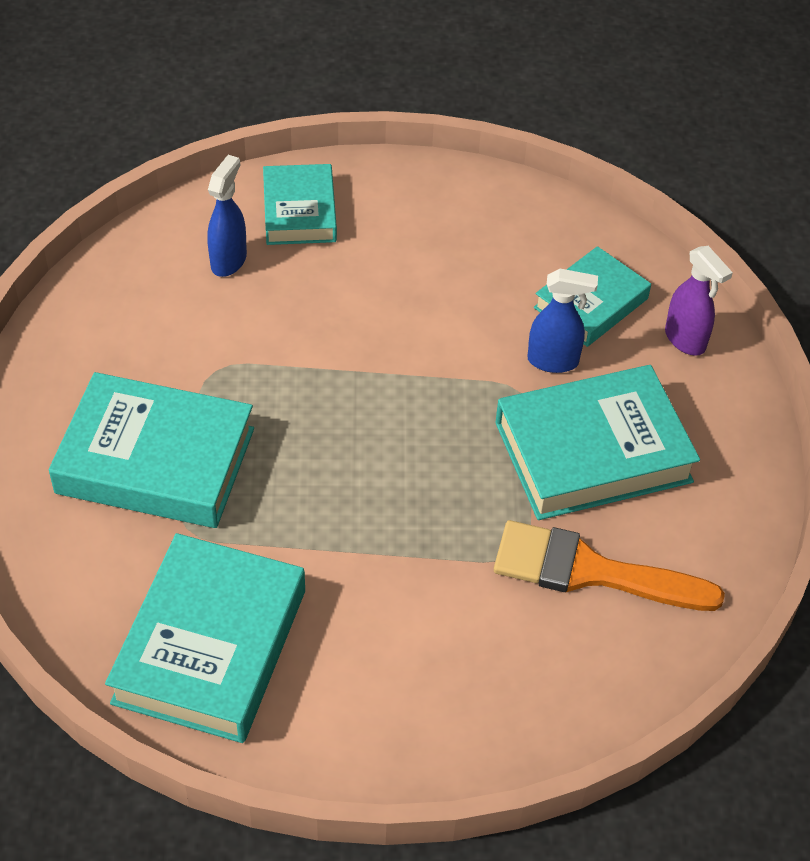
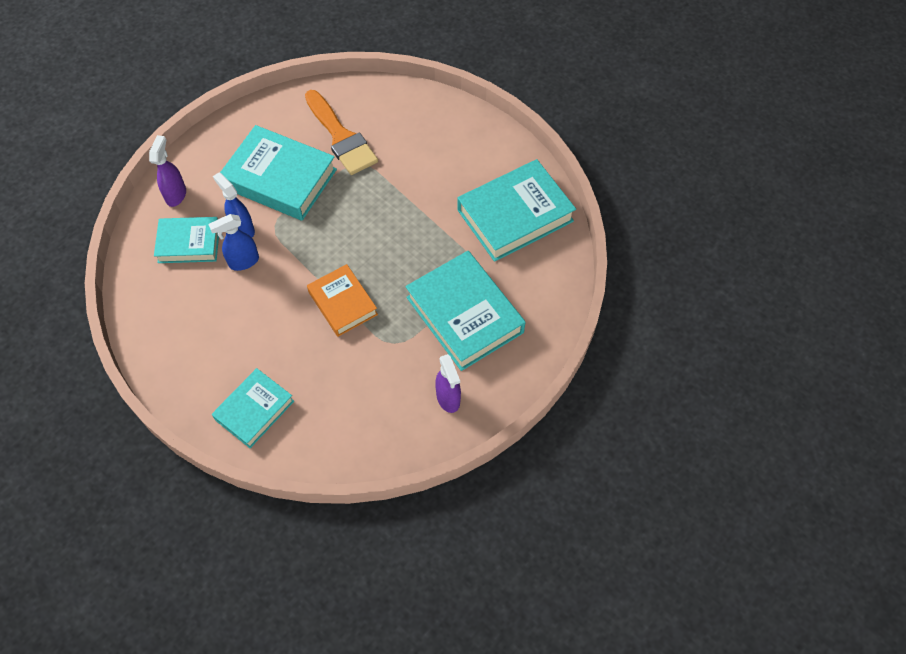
camera: 135 degrees left, 10 degrees up
blue spray bottle [207,155,247,277] -> blue spray bottle moved to [208,214,259,271]
none -> orange book [307,264,378,337]
none -> purple spray bottle [435,354,461,413]

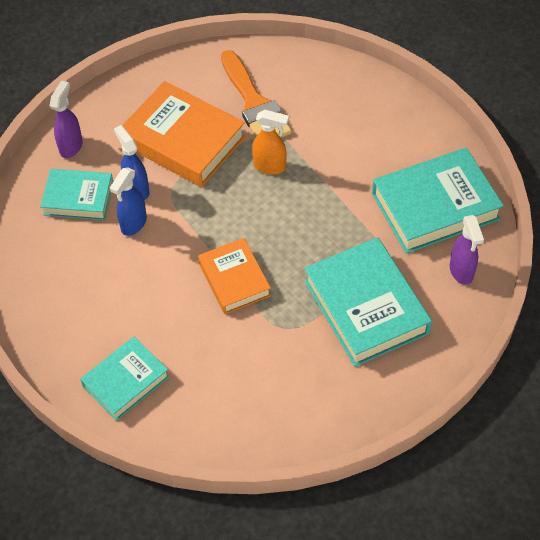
camera: 10 degrees right, 5 degrees down
blue spray bottle [208,214,259,271] -> blue spray bottle turned 45 degrees counterclockwise [110,167,147,236]
turquoise book [220,125,337,221] -> orange book [122,81,246,187]
purple spray bottle [435,354,461,413] -> purple spray bottle moved to [450,215,484,285]
none -> orange spray bottle [252,110,289,174]

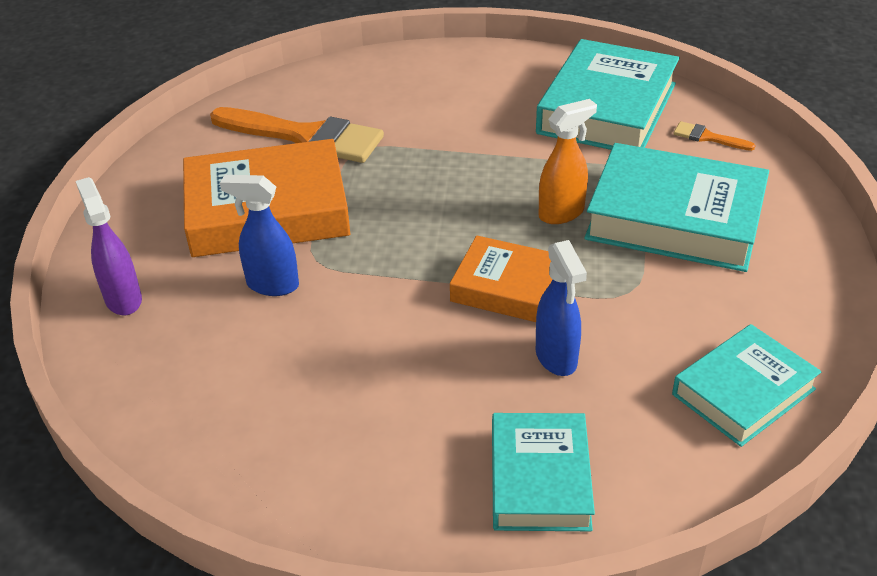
camera: 45 degrees left, 15 degrees down
turquoise book [40,169,113,220] -> turquoise book moved to [672,324,822,447]
blue spray bottle [110,167,147,236] -> blue spray bottle moved to [536,240,587,376]
orange spray bottle [252,110,289,174] -> orange spray bottle moved to [539,99,597,224]
purple spray bottle [450,215,484,285] -> orange brush [673,121,756,151]

